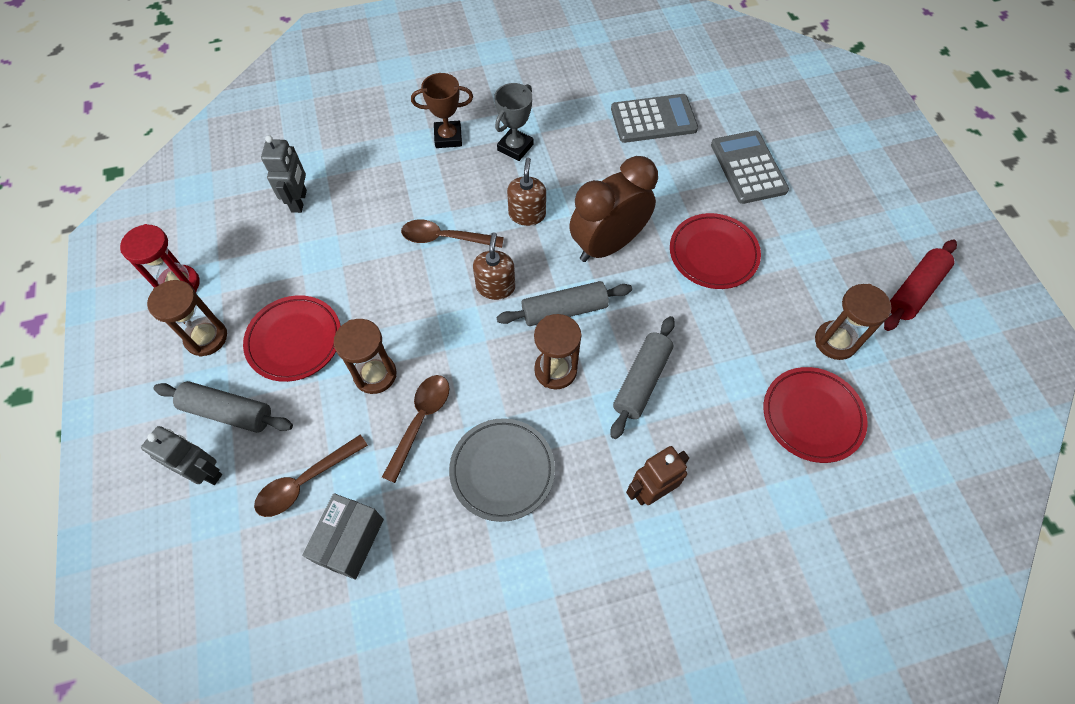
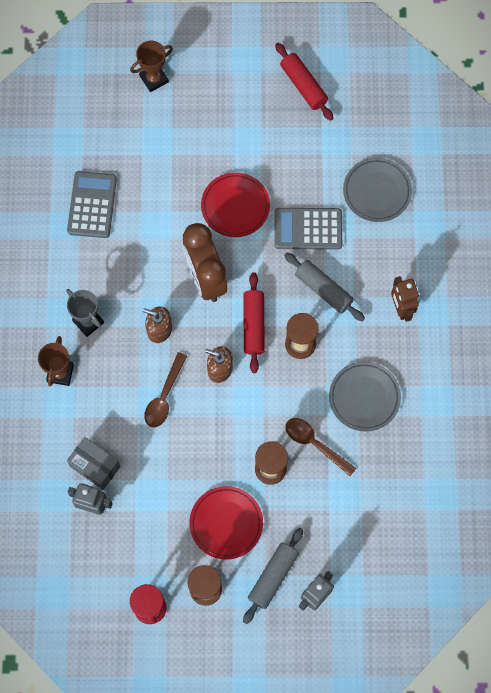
camera: 75 degrees left, 10 degrees up
brown spoon [254,435,368,517] -> none
grey box [302,493,384,580] -> grey box moved to [67,437,121,490]
grey rolling pin [496,281,632,326] -> red rolling pin [243,272,265,373]
grey calculator [711,130,789,204] -> grey calculator moved to [274,208,342,250]
red plate [764,367,868,463] -> grey plate [343,158,412,222]
brown hourglass [815,284,891,360] -> none
none -> brown trophy [130,41,173,92]

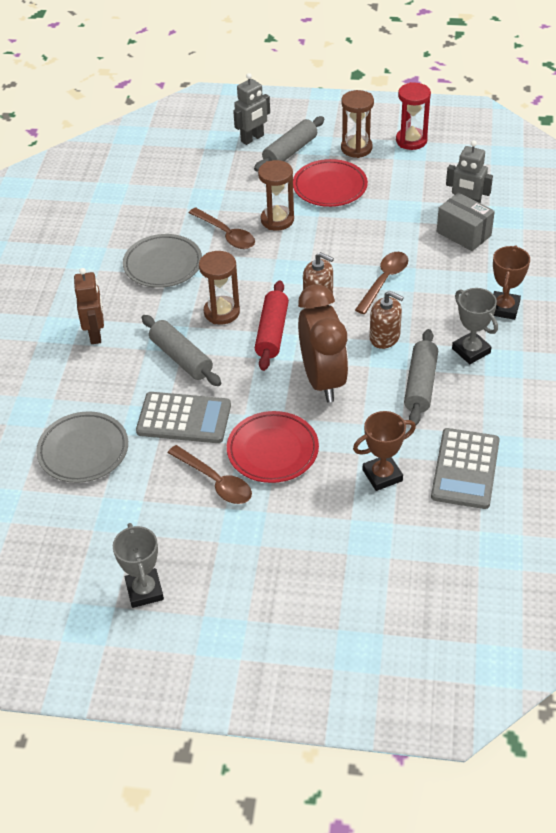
camera: 170 degrees left, 25 degrees down
brown trophy [130,41,173,92] -> brown trophy moved to [353,411,416,491]
red rolling pin [275,43,333,121] -> grey trophy [113,523,164,608]
none -> brown spoon [168,445,252,504]
none -> grey rolling pin [404,329,438,426]

